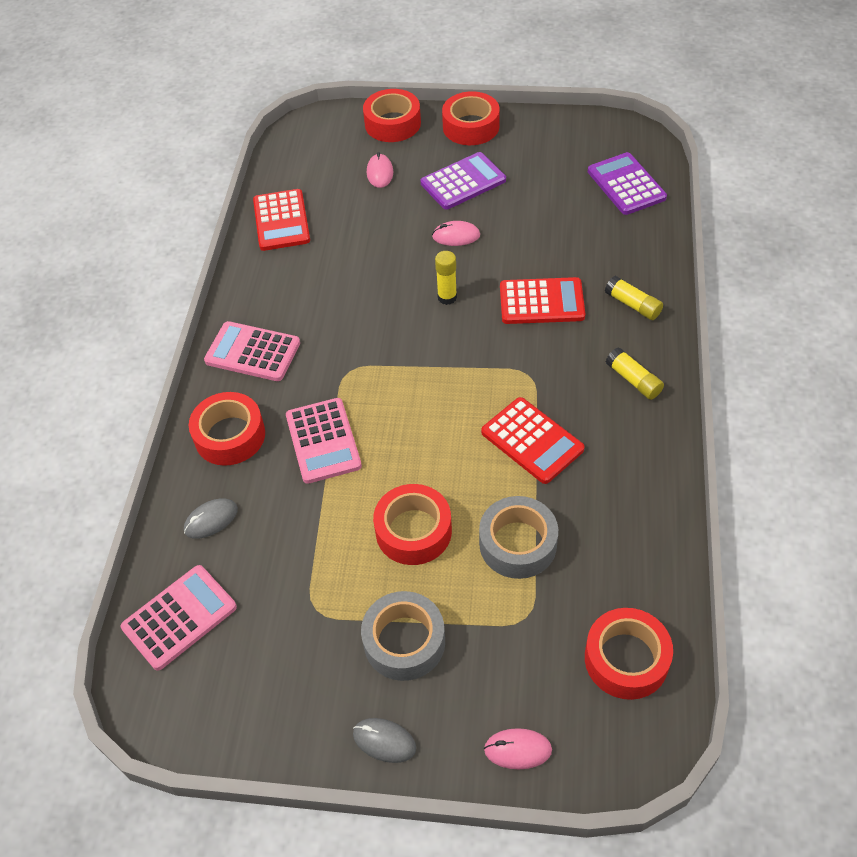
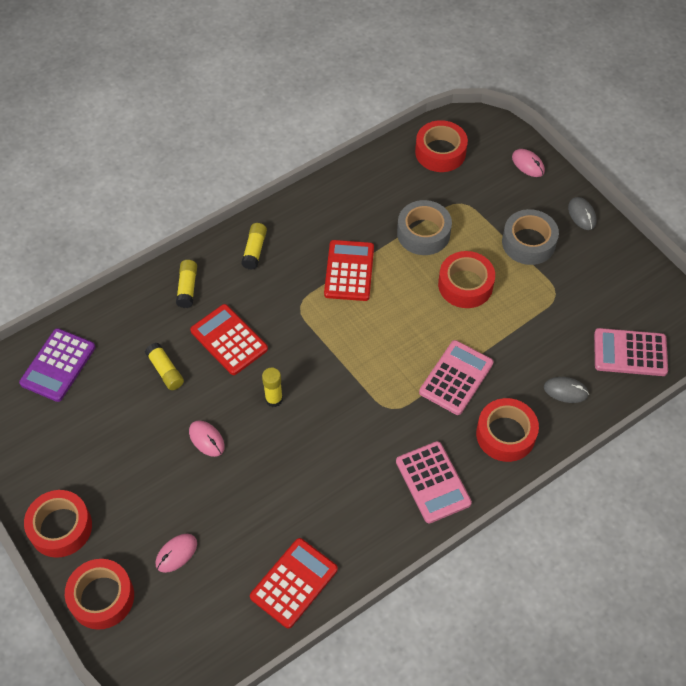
camera: 135 degrees left, 5 degrees up
purple calculator [420,152,506,210] -> none
none -> yellow glue stick [145,343,184,390]

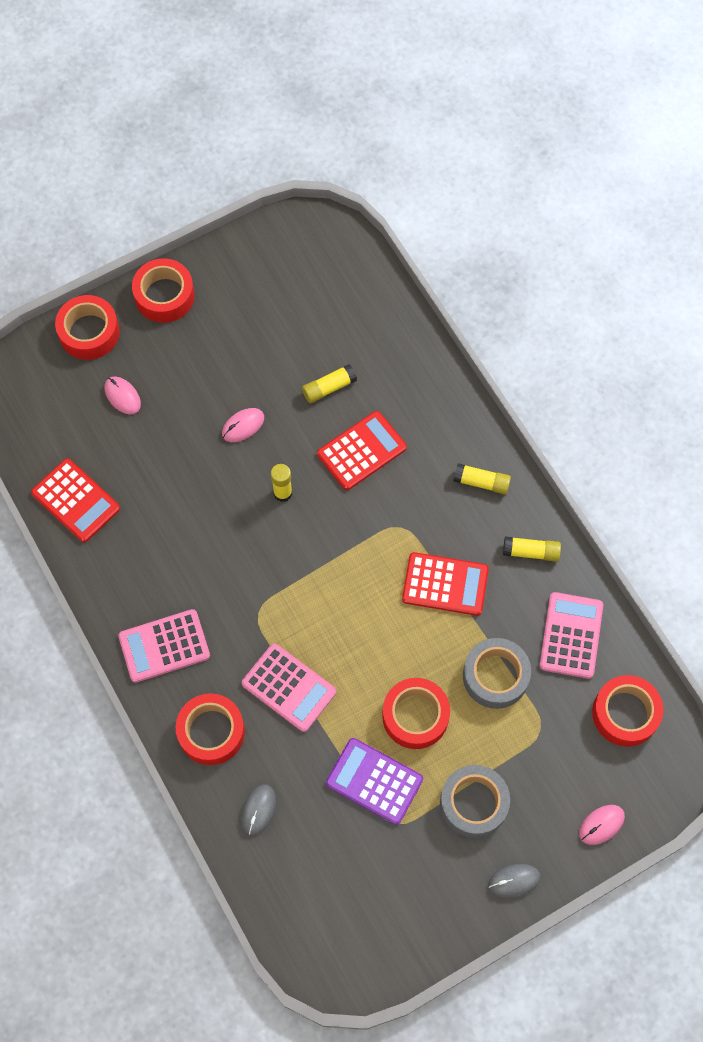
camera: 95 degrees right, 10 degrees up
purple calculator [19,328,96,402] -> purple calculator moved to [326,738,423,825]
yellow glue stick [176,260,197,308] -> yellow glue stick moved to [503,536,561,562]
pink calculator [594,328,668,376] -> pink calculator moved to [539,592,603,679]

